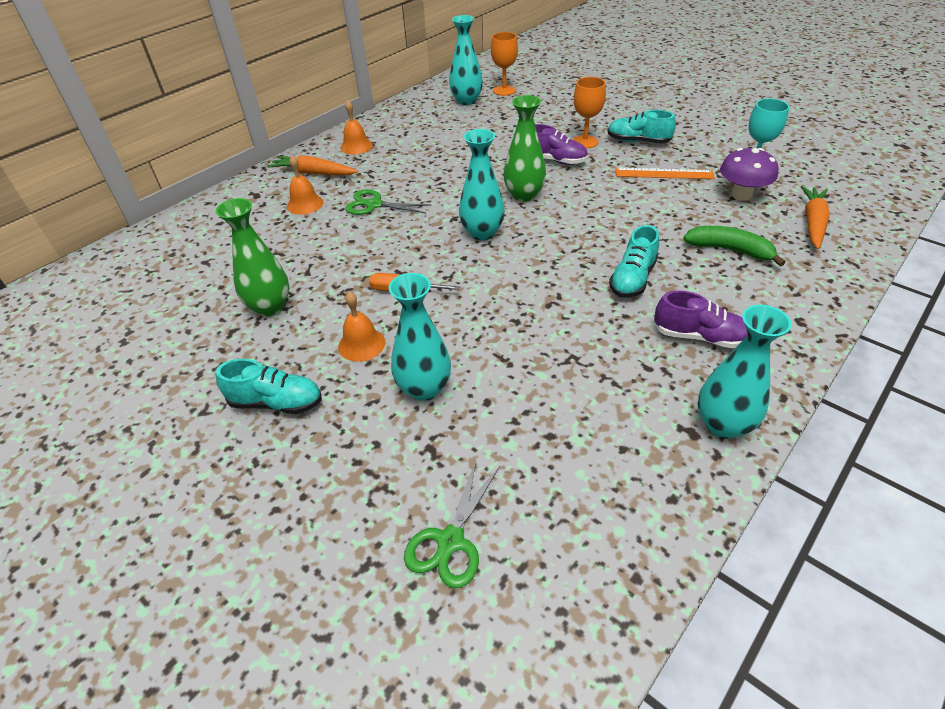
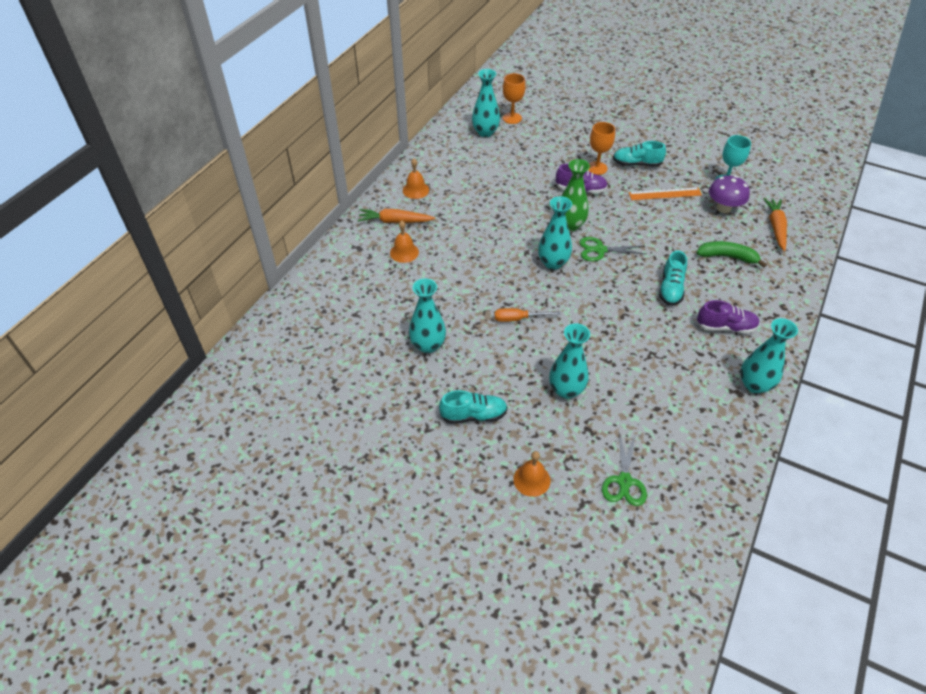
camera: 15 degrees left, 5 degrees up
green vase [216,198,289,316] -> turquoise vase [409,278,446,353]
orange bell [338,292,385,362] -> orange bell moved to [513,451,550,497]
green scissors [345,189,431,215] -> green scissors moved to [579,237,646,261]

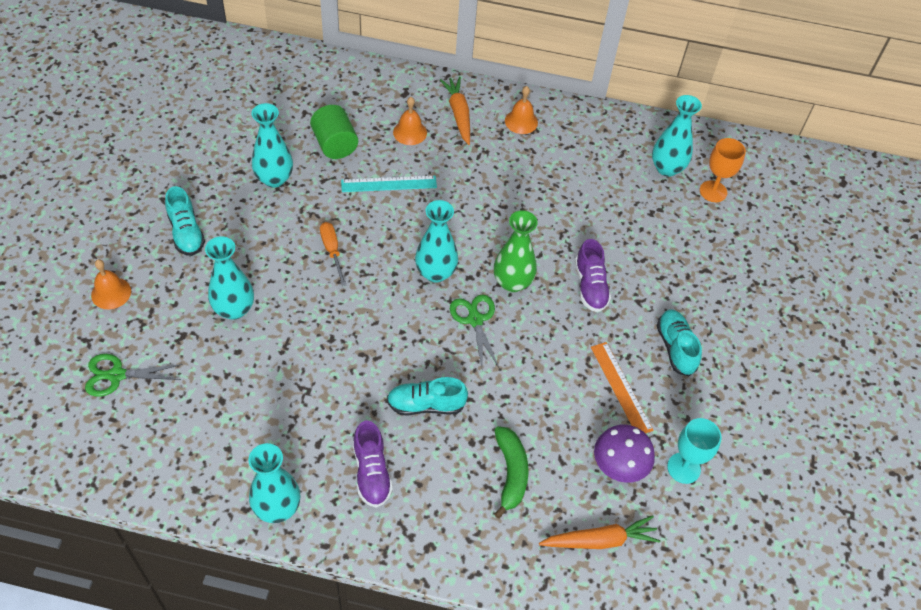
camera: 70 degrees right, 5 degrees up
orange goblet [588,122,615,175] -> none
none -> green cylinder [310,105,358,159]
none -> turquoise ruler [341,176,437,192]

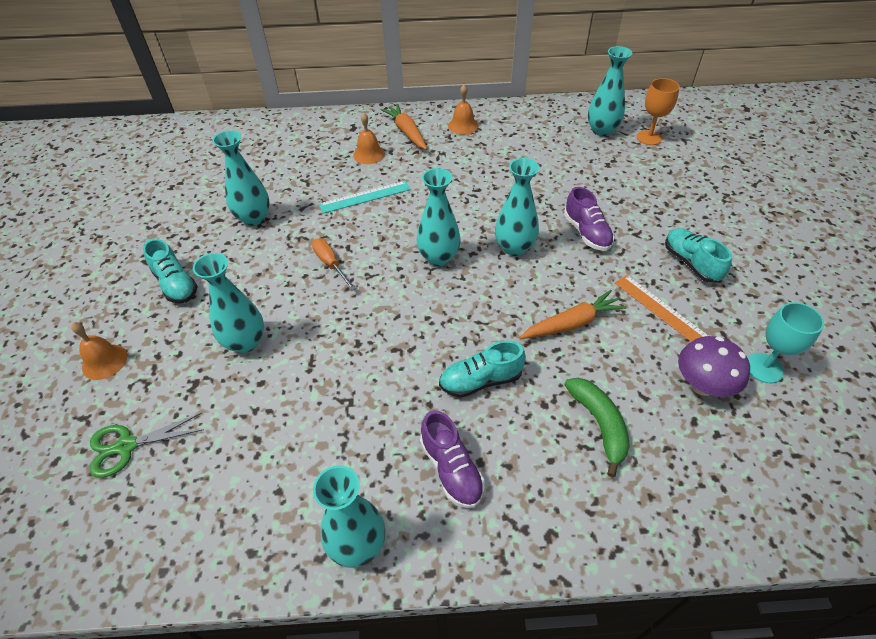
camera: 10 degrees left, 5 degrees down
green cylinder [310,105,358,159] -> none
green scissors [450,294,500,371] -> none
green vase [494,210,538,292] -> turquoise vase [495,158,539,256]
orange carrot [539,515,661,549] -> orange carrot moved to [519,290,627,339]

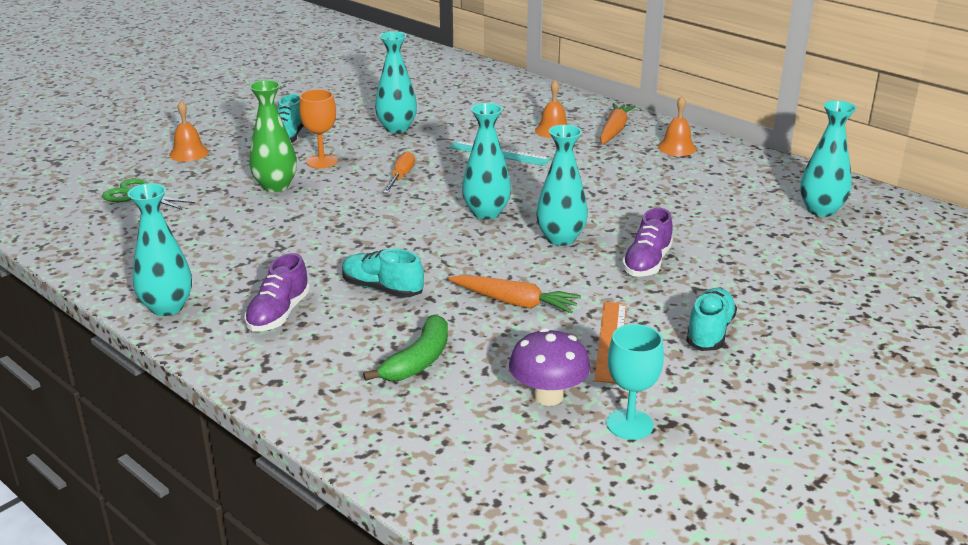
camera: 45 degrees right, 20 degrees down
turquoise vase [193,253,264,353] -> green vase [249,80,297,192]
orange goblet [637,78,680,145] -> orange goblet moved to [299,89,338,168]

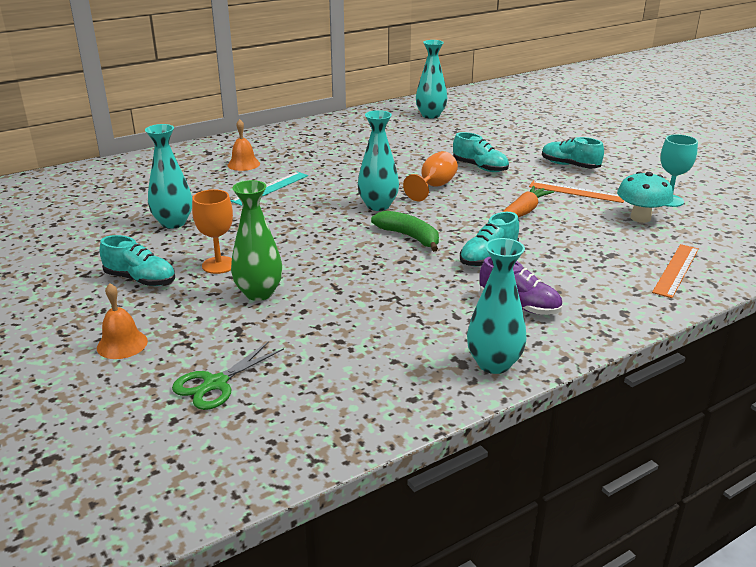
camera: 75 degrees left, 0 degrees up
green banana [363,314,448,381] -> green banana moved to [371,211,439,252]
orange screwdriver [383,151,415,193] -> none
purple mushroom [509,328,590,406] -> turquoise mushroom [617,172,673,223]
turquoise vase [536,125,588,246] -> orange goblet [403,151,458,201]
orange carrot [600,103,636,144] -> none
purple shoe [622,208,673,277] -> turquoise shoe [453,132,509,172]
orange bell [658,96,696,156] -> none
none -> orange ruler [652,244,699,298]

